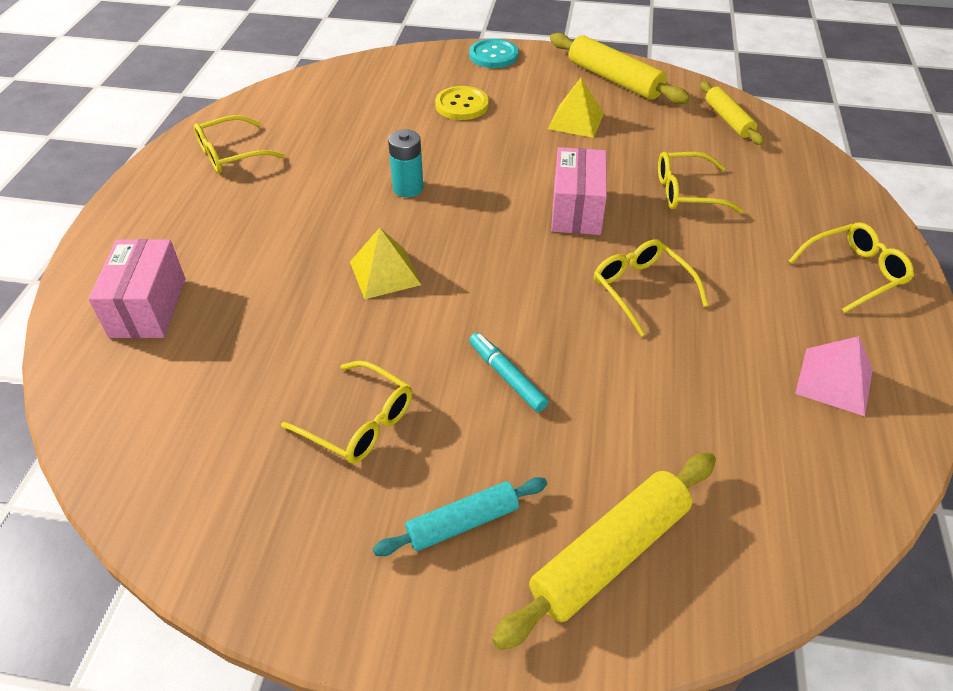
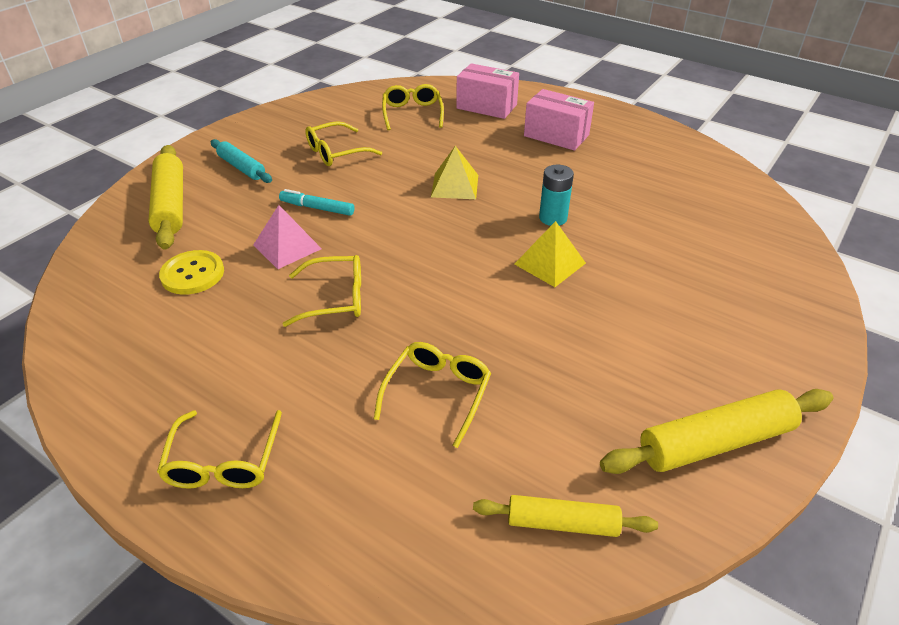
camera: 115 degrees right, 5 degrees down
yellow glasses [194,115,285,173] -> yellow glasses moved to [382,84,444,130]
turquoise rolling pin [373,477,547,556] -> turquoise rolling pin turned 45 degrees counterclockwise [211,139,272,183]
yellow button [435,86,489,120] -> yellow button moved to [159,250,224,295]
turquoise button [469,38,519,68] -> none
turquoise marker [469,332,549,412] -> turquoise marker turned 150 degrees counterclockwise [279,189,355,216]
yellow pyramid [548,78,604,138] -> yellow pyramid moved to [515,221,586,287]
pink box [551,147,607,235] -> pink box moved to [524,89,594,151]
pink pyramid [795,336,873,416] -> pink pyramid moved to [253,205,322,269]

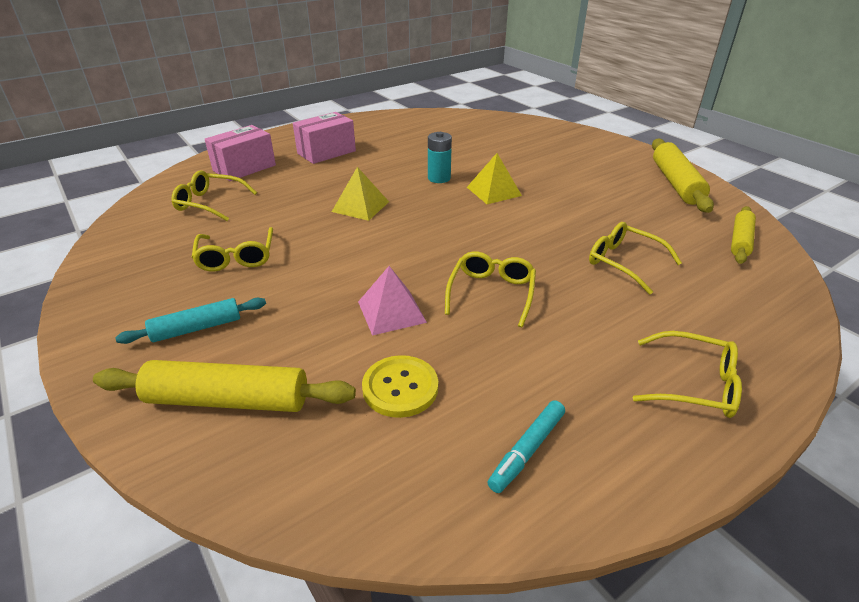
camera: 70 degrees left, 5 degrees down
turquoise marker [279,189,355,216] -> turquoise marker moved to [487,401,565,493]

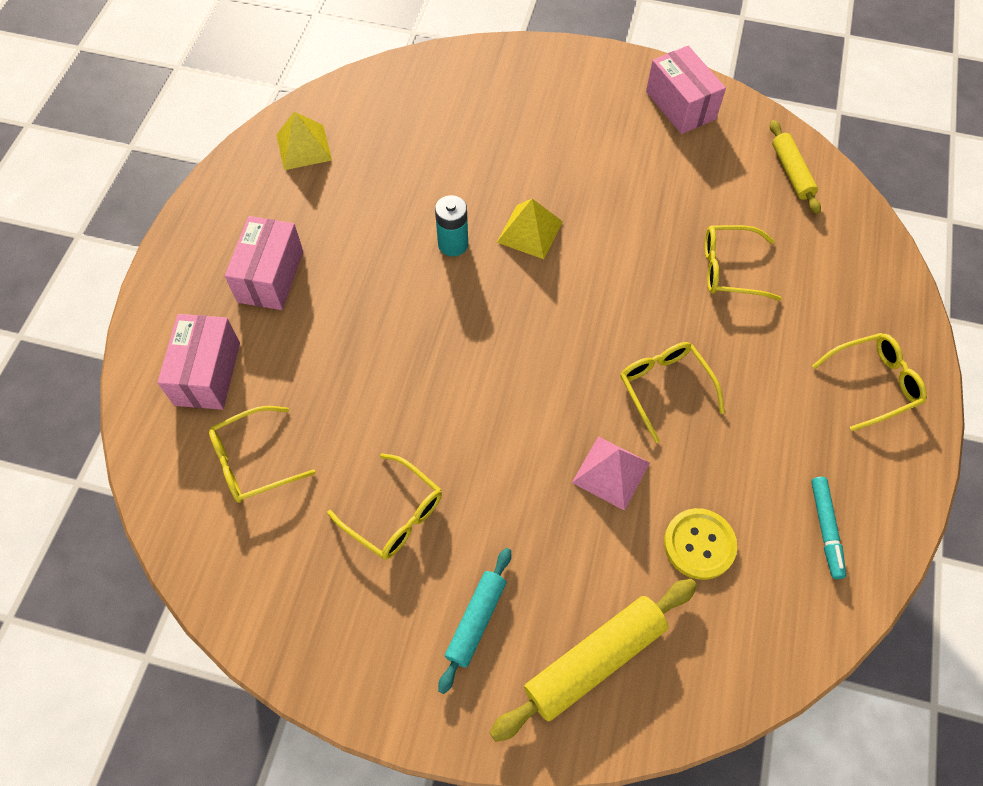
camera: 40 degrees left, 25 degrees up
yellow pyramid [332,167,389,221] -> yellow pyramid moved to [276,112,332,170]
yellow rolling pin [652,138,714,213] -> pink box [646,46,726,134]

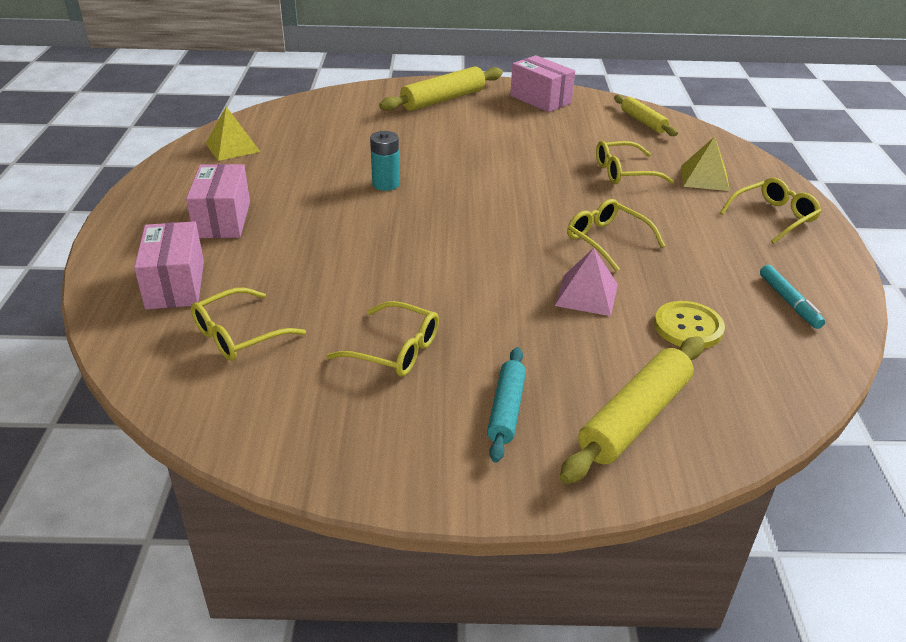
camera: 15 degrees left, 25 degrees down
yellow pyramid [497,199,563,259] -> yellow pyramid moved to [681,136,730,191]
none -> yellow rolling pin [379,66,503,111]

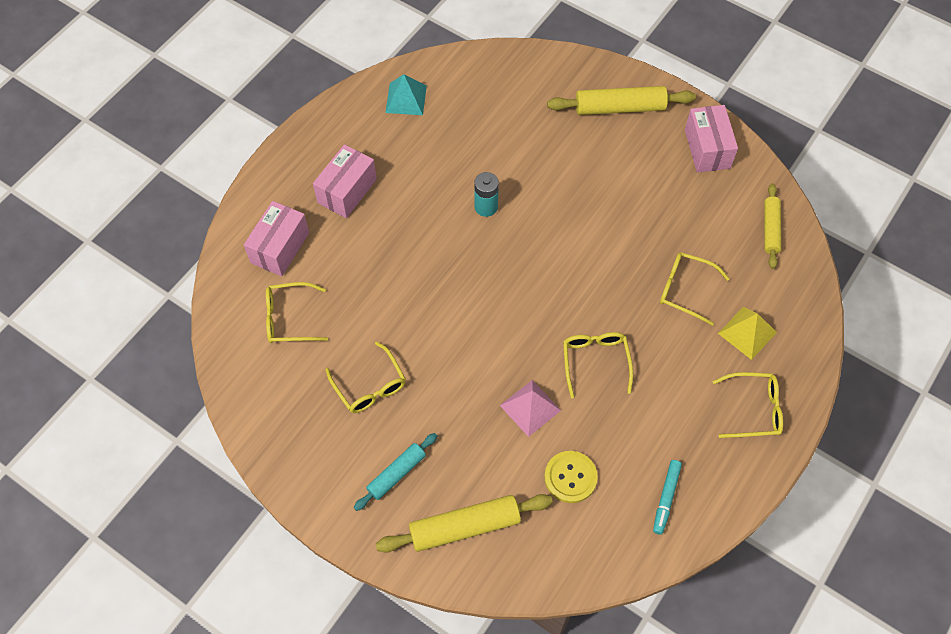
camera: 35 degrees right, 25 degrees up
yellow pyramid [205,107,260,161] -> turquoise pyramid [385,74,427,115]

